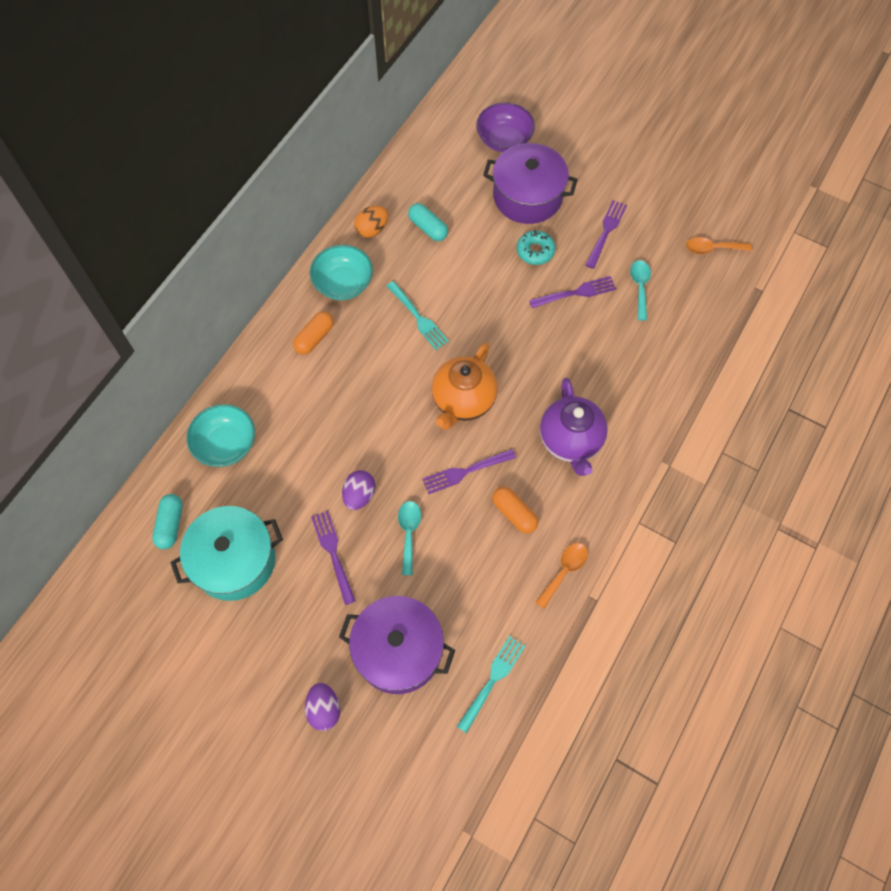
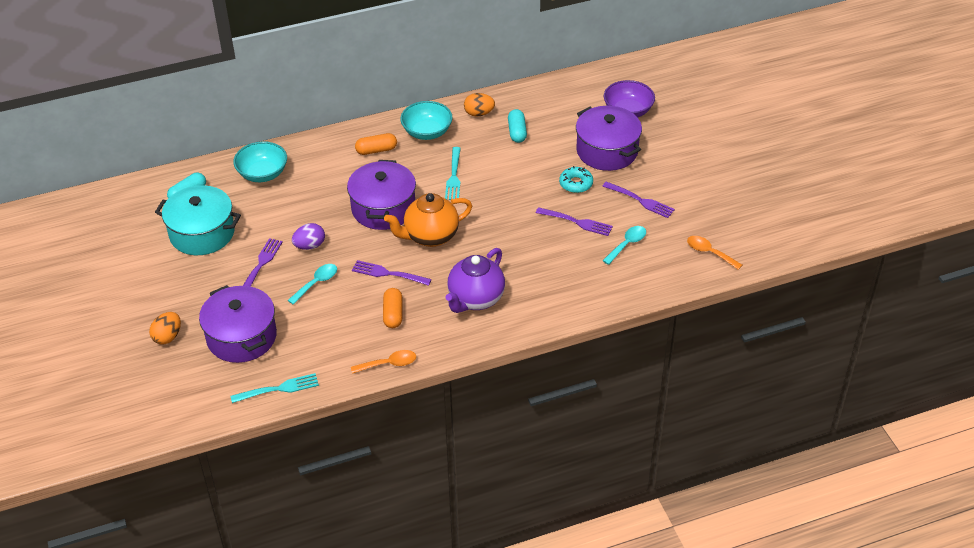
camera: 40 degrees right, 20 degrees down
purple egg [305,683,340,731] -> orange egg [149,312,181,345]
purple fork [586,200,627,269] -> purple fork turned 60 degrees clockwise [602,181,675,218]
none -> purple pot [347,160,416,230]

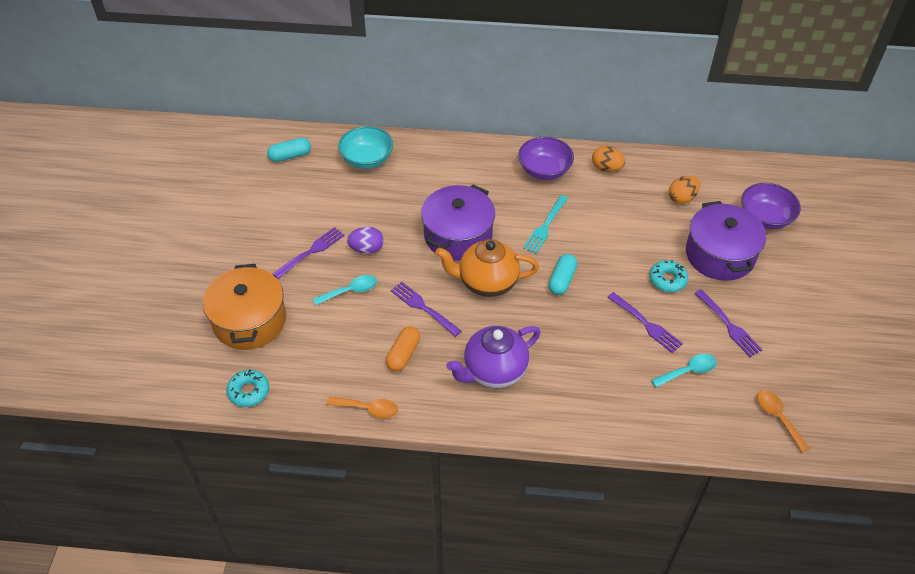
camera: 25 degrees right, 5 degrees up
orange egg [149,312,181,345] -> orange egg moved to [669,176,700,204]
turquoise pot [155,185,241,255] -> none
purple pot [199,285,277,363] -> orange pot [203,264,286,350]
turquoise fork [231,373,319,403] -> turquoise donut [227,369,269,407]
orange capsule [355,133,397,155] -> none
turquoise bowl [400,101,452,140] -> purple bowl [518,137,574,180]
turquoise capsule [508,109,527,143] -> turquoise capsule moved to [548,254,577,295]

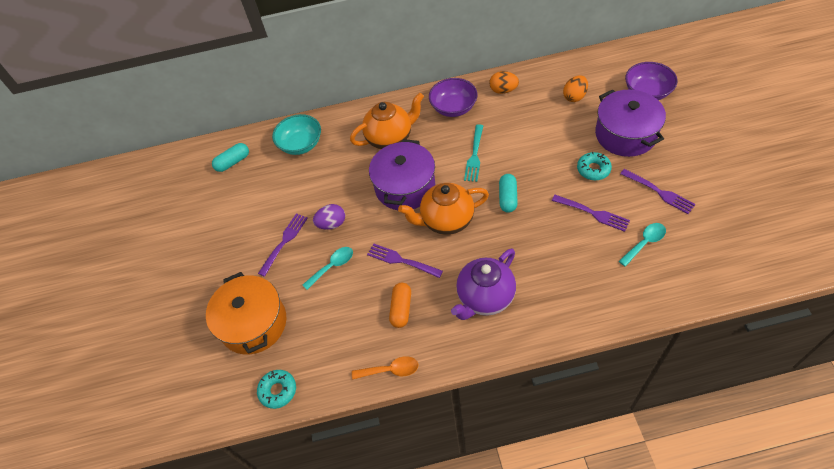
camera: 10 degrees left, 5 degrees up
orange spoon [757,390,810,453] -> none
none -> orange teapot [350,93,424,149]

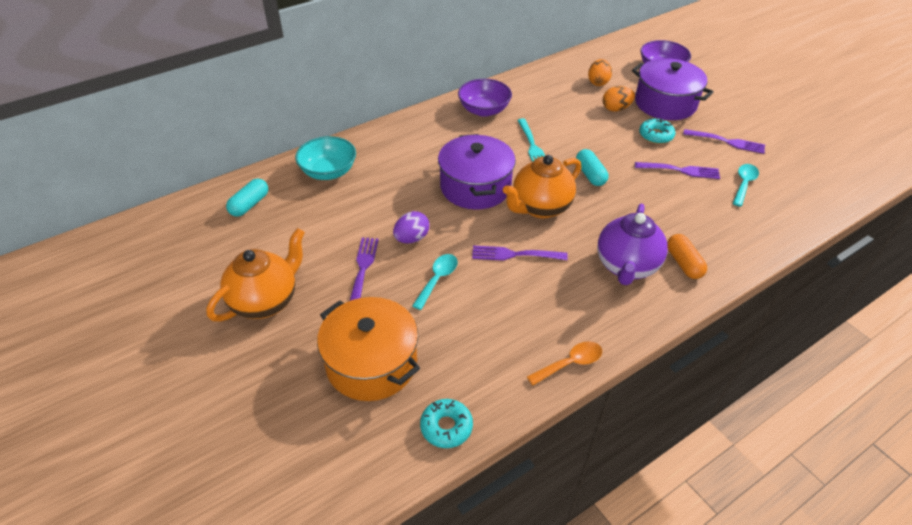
camera: 30 degrees left, 10 degrees down
orange teapot [350,93,424,149] -> orange teapot moved to [207,228,305,322]
orange capsule [389,283,411,328] -> orange capsule moved to [667,234,707,279]
orange egg [489,71,519,94] -> orange egg moved to [603,86,635,112]

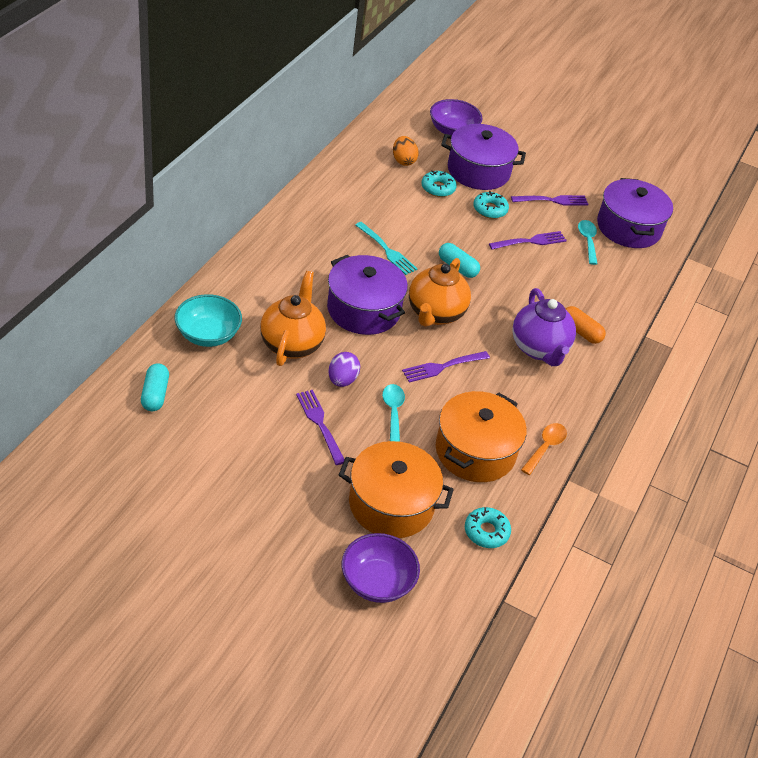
camera: 35 degrees left, 0 degrees up
orange teapot [207,228,305,322] -> orange teapot moved to [260,271,326,366]
purple bowl [458,79,512,117] -> purple bowl moved to [342,533,420,603]
orange egg [603,86,635,112] -> turquoise donut [421,170,457,197]
none -> orange pot [436,391,527,482]
none -> purple pot [597,178,673,248]

